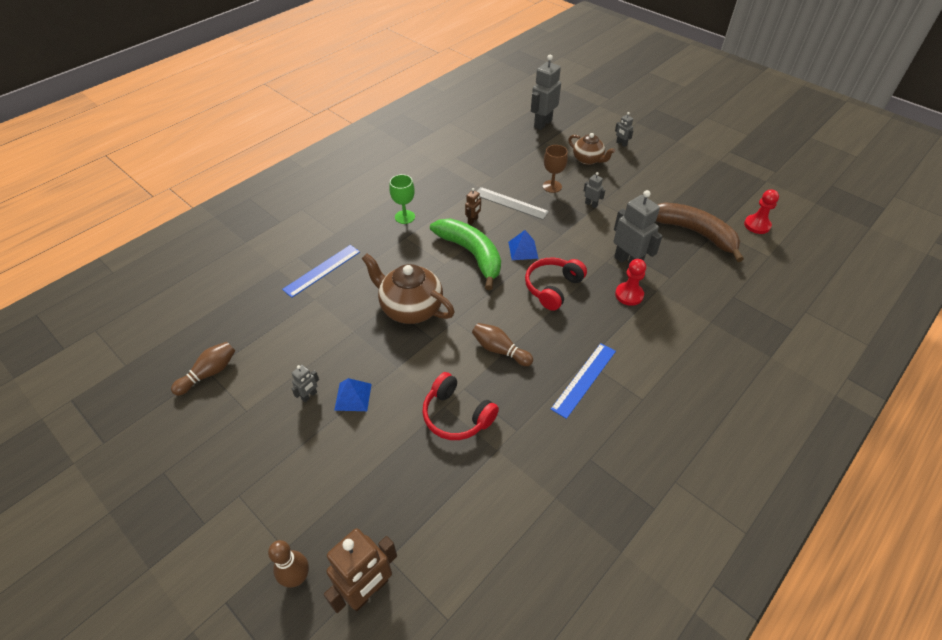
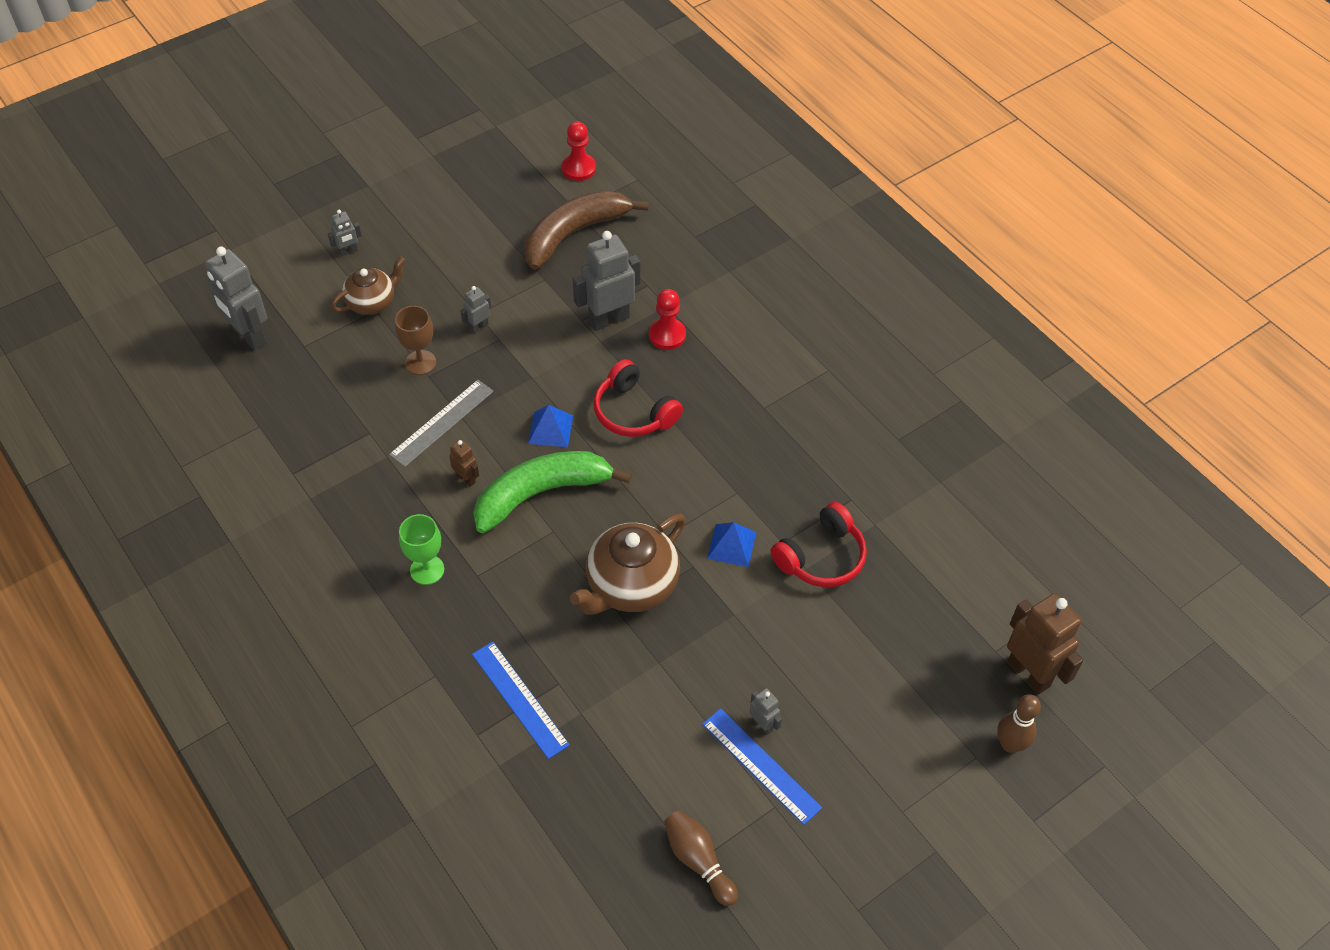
camera: 80 degrees left, 5 degrees up
blue pyramid [334,378,372,411] -> blue pyramid moved to [707,522,756,567]
brown bowling pin [472,323,533,366] -> none
blue ruler [551,343,616,419] -> blue ruler moved to [702,708,822,825]

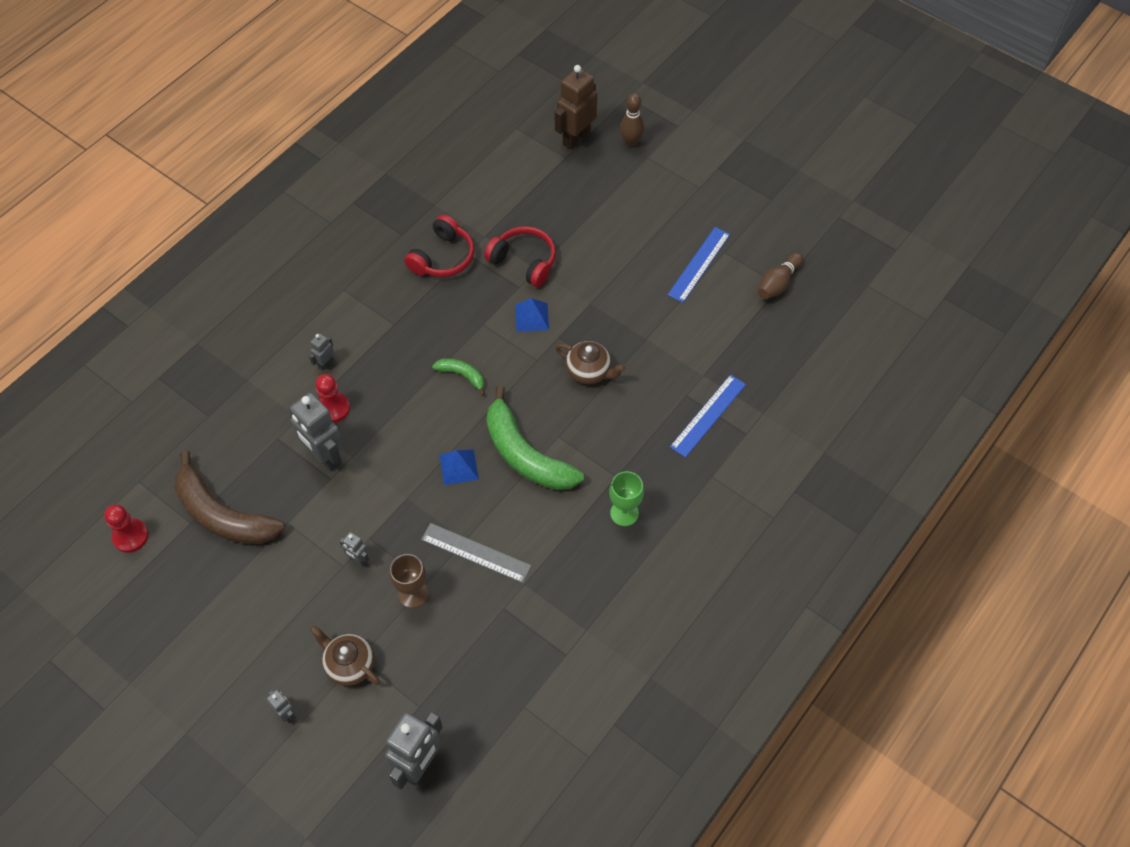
camera: 105 degrees left, 5 degrees up
brown robot [449,440,479,487] -> none
brown teapot [570,514,686,615] -> brown teapot [556,341,626,384], size x0.63
red headphones [594,359,683,437] -> red headphones moved to [404,214,475,277]
grey robot [749,688,782,735] -> grey robot moved to [309,333,334,371]
none -> green banana [432,358,485,396]

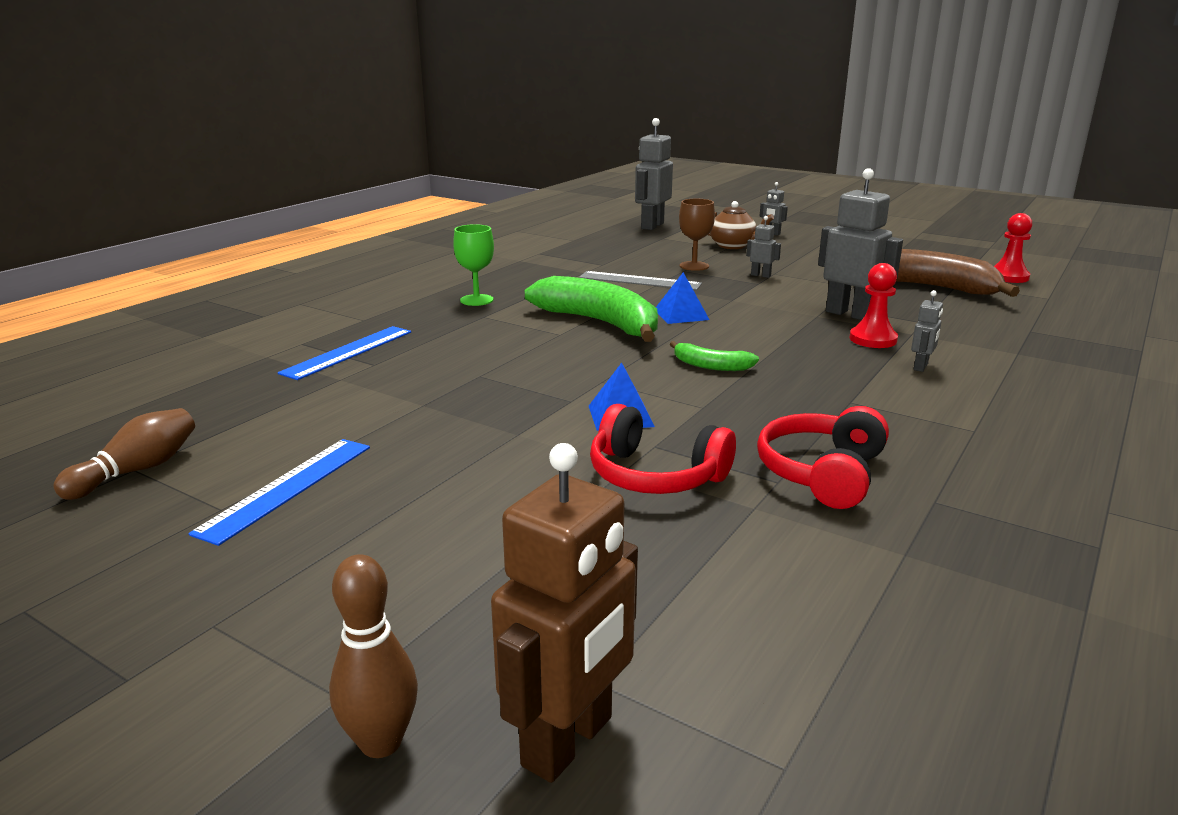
camera: 175 degrees right, 35 degrees down
brown teapot [556,341,626,384] -> none

